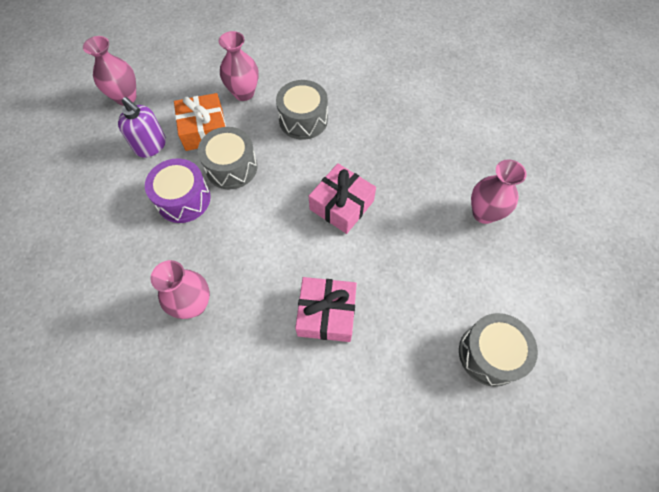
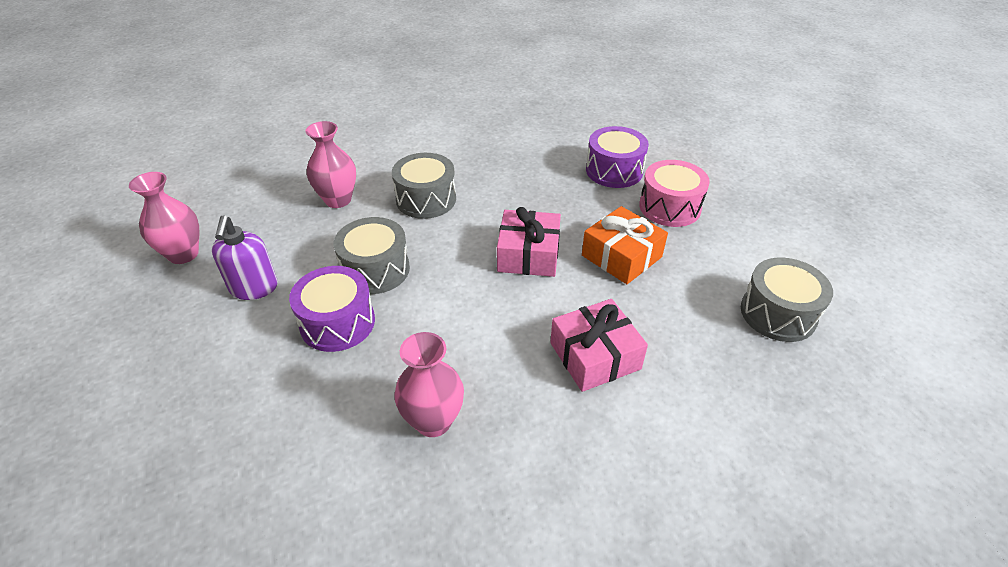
camera: 30 degrees left, 20 degrees down
purple soap dispenser [118,97,166,158] -> purple soap dispenser turned 75 degrees clockwise [212,215,278,300]
orange gift [174,93,226,151] -> orange gift moved to [582,206,668,284]
pink vase [471,159,527,224] -> pink drum [639,160,710,227]
none -> purple drum [586,126,649,188]

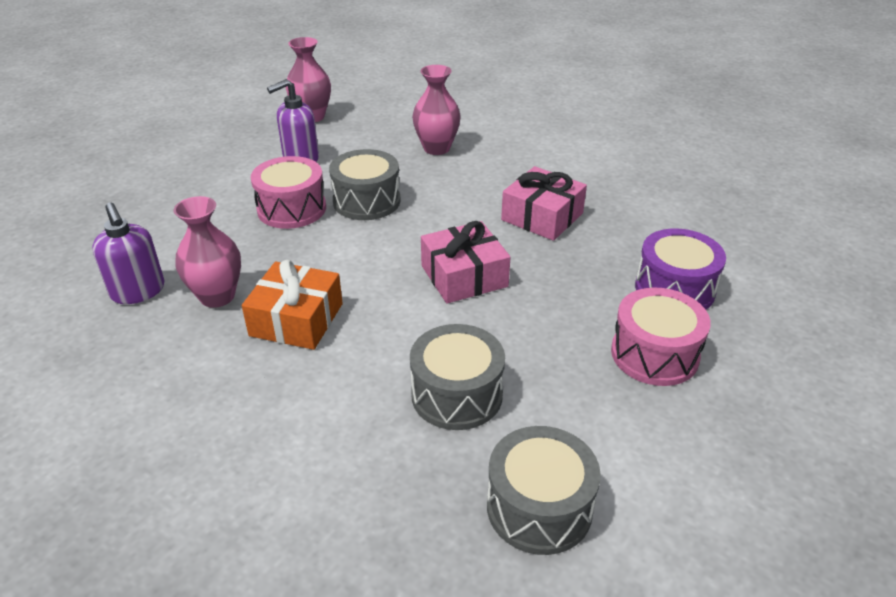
camera: 60 degrees right, 5 degrees down
purple drum [289,266,375,352] -> pink drum [251,156,326,229]
grey drum [392,153,456,219] -> grey drum moved to [410,324,505,430]
pink gift [550,299,648,392] -> pink gift moved to [501,166,587,241]
orange gift [582,206,668,284] -> orange gift moved to [242,260,343,350]
none -> purple soap dispenser [92,203,165,304]

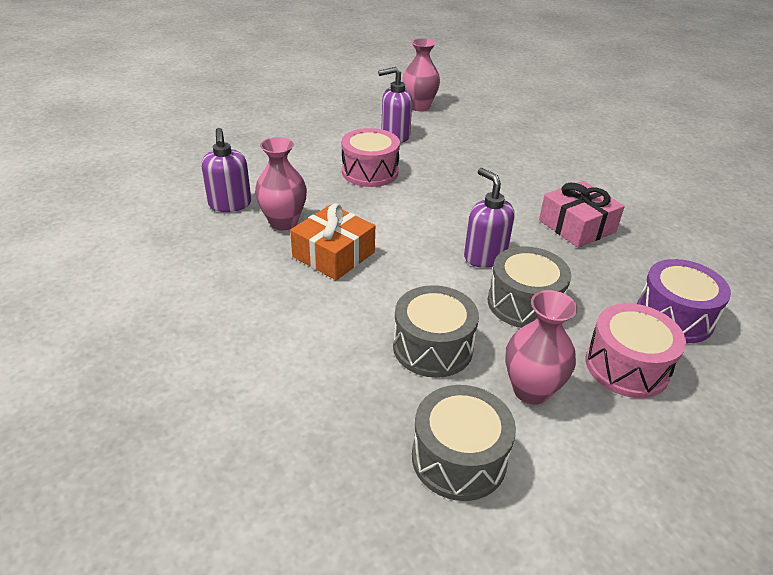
camera: 20 degrees right, 0 degrees up
grey drum [329,149,401,220] -> grey drum moved to [488,246,571,328]
pink vase [412,65,461,155] -> pink vase moved to [505,290,578,405]
pink gift [421,221,511,304] -> purple soap dispenser [464,168,514,268]

